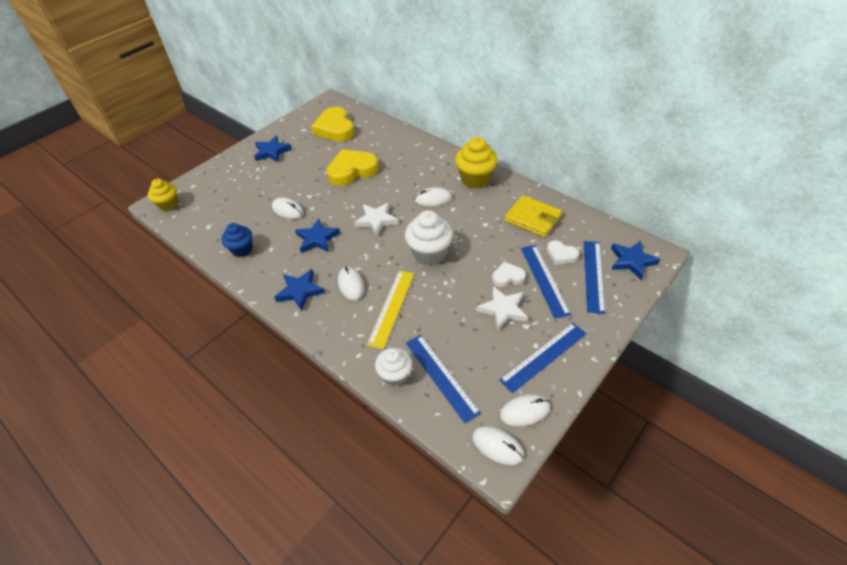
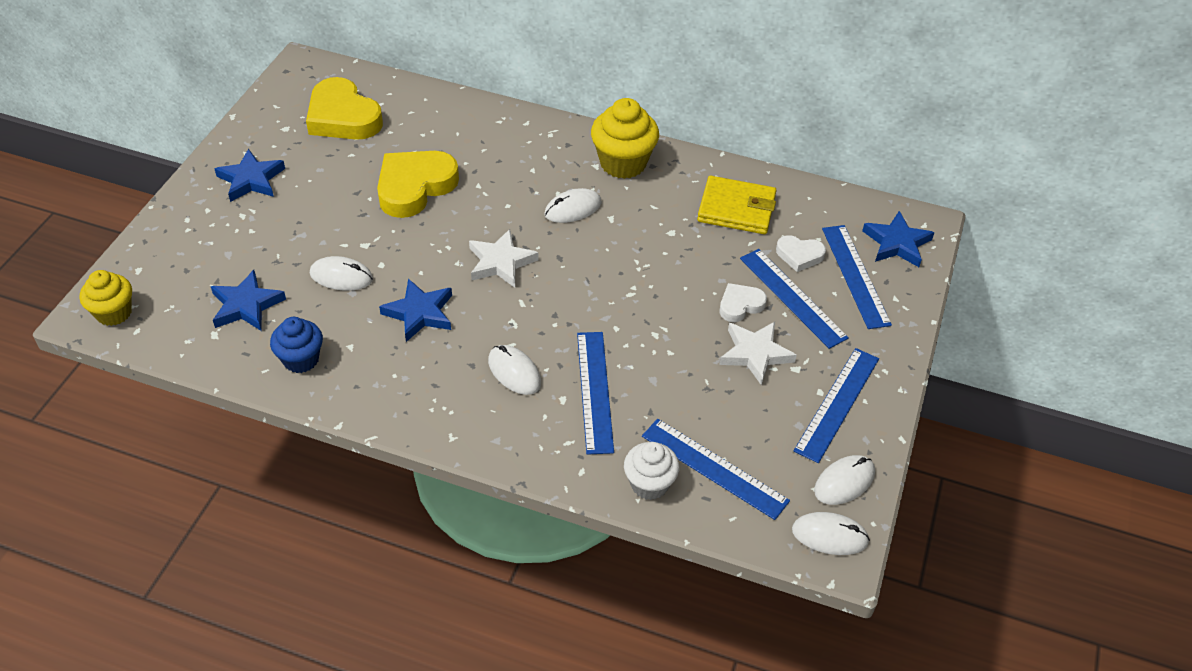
camera: 25 degrees left, 0 degrees up
blue star [274,269,325,311] -> blue star moved to [211,270,286,331]
yellow ruler [367,271,414,349] -> blue ruler [577,332,614,455]
white cupcake [405,210,453,266] -> none

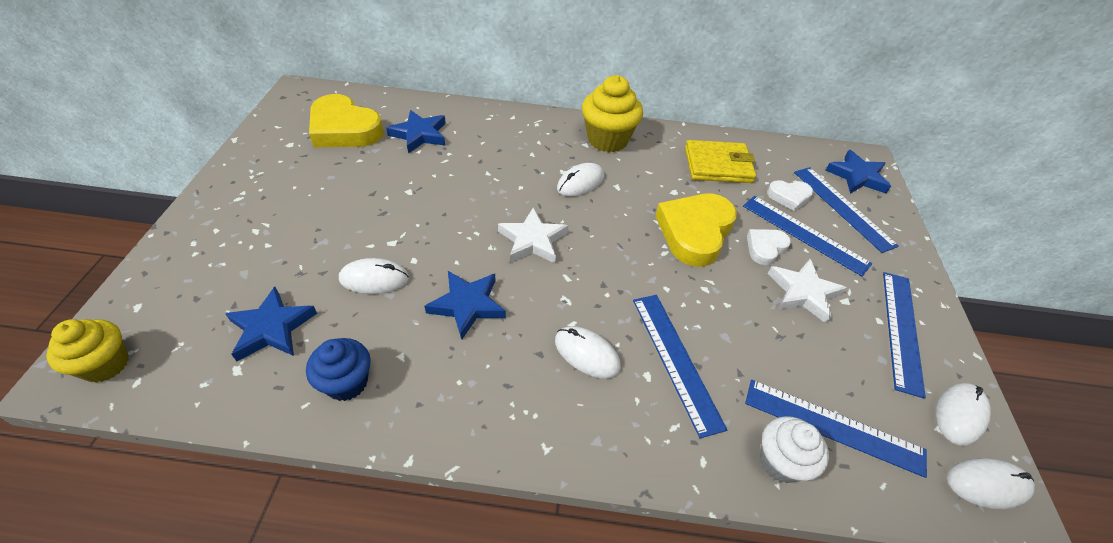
camera: 15 degrees left, 0 degrees up
blue star [215,149,285,202] -> blue star moved to [386,110,446,154]
yellow heart [377,151,459,218] -> yellow heart moved to [655,193,737,267]

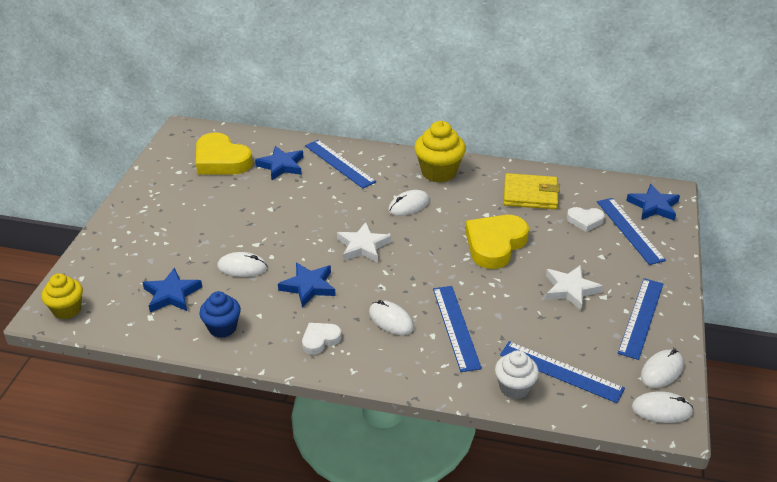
camera: 10 degrees right, 10 degrees down
blue ruler [743,196,872,276] -> blue ruler moved to [305,140,376,188]
white heart [747,229,791,265] -> white heart moved to [302,323,342,355]

